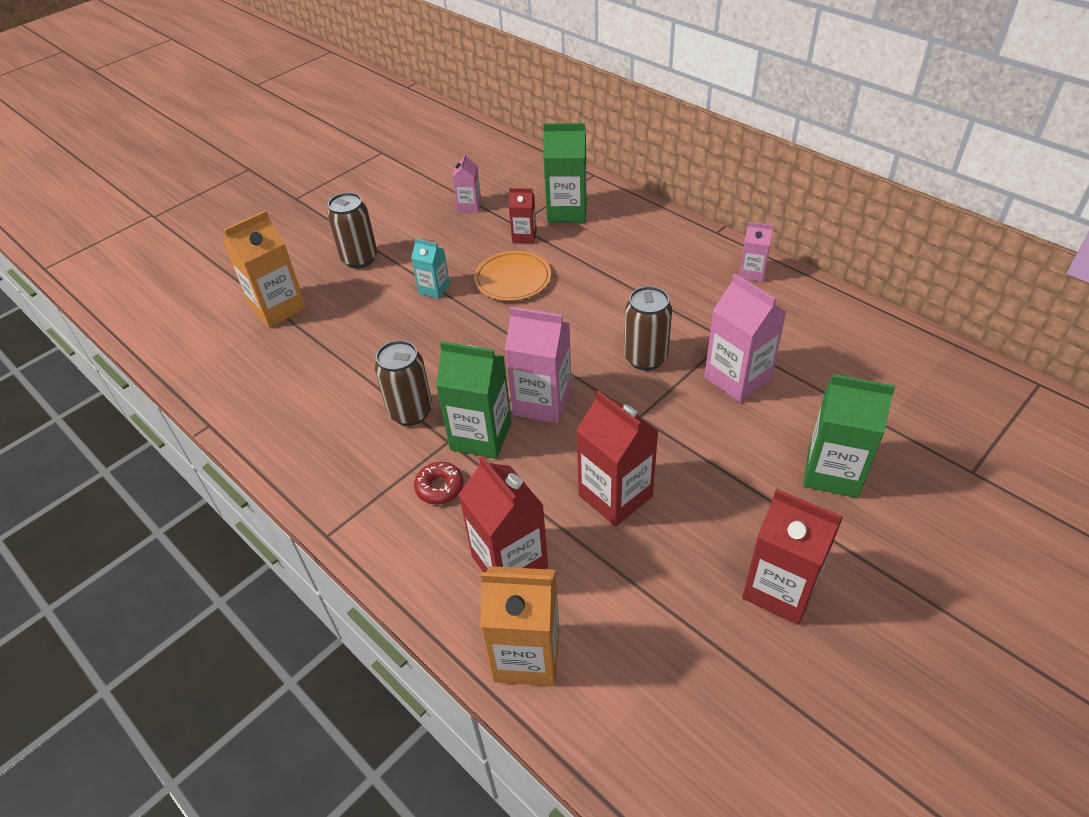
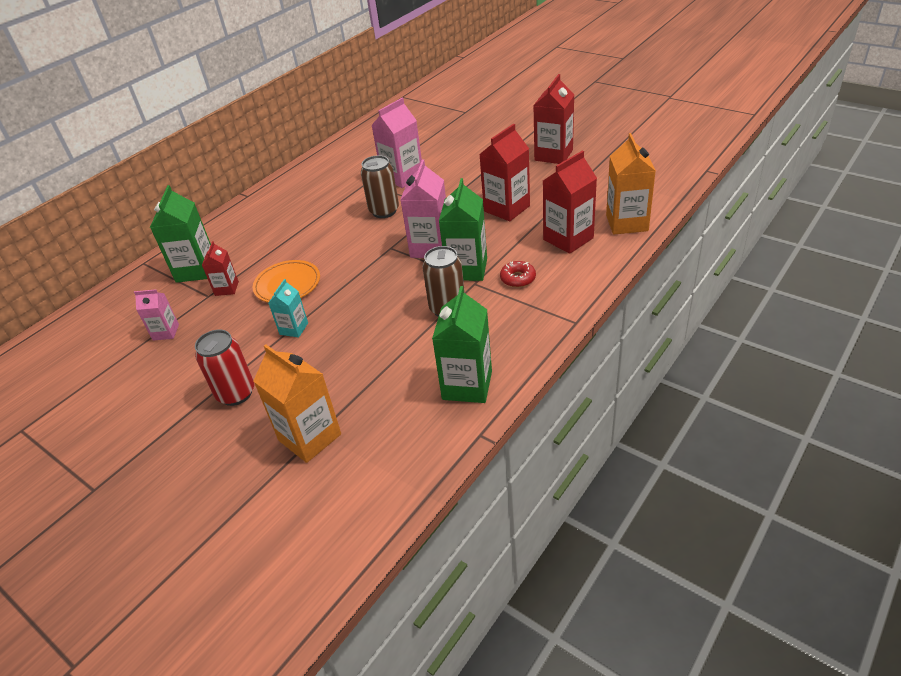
camera: 95 degrees left, 5 degrees down
brown can [327,192,377,269] -> red can [195,330,254,406]
pink carton [739,222,774,282] -> none
green carton [803,374,895,498] -> green carton moved to [432,286,492,403]

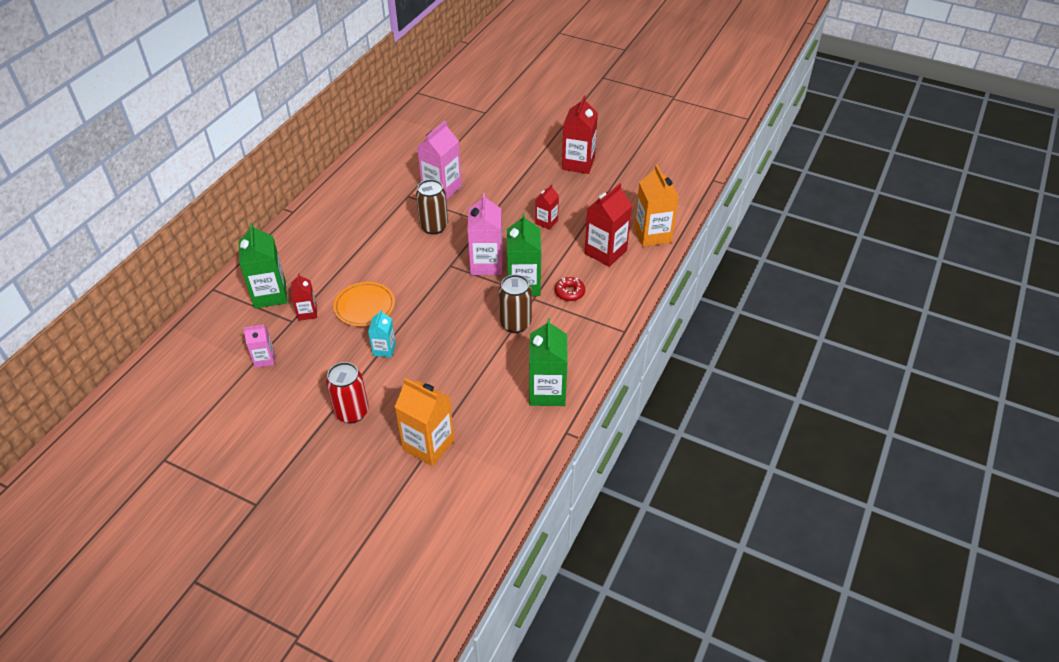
camera: 15 degrees left, 5 degrees up
red carton [479,124,530,221] -> red carton [535,184,559,230], size x0.56

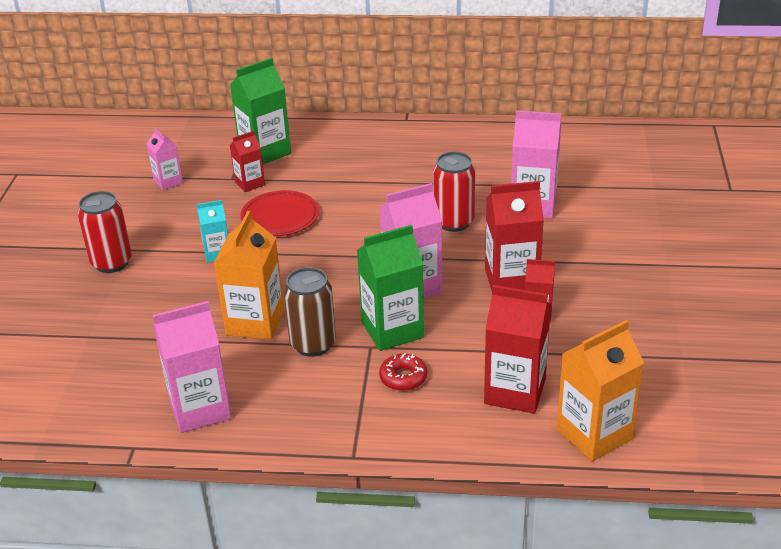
camera: 70 degrees right, 10 degrees down
orange plate [333,282,395,326] -> red plate [240,190,319,236]
orange carton [395,378,454,467] -> orange carton moved to [214,211,284,340]
brown can [416,179,448,235] -> red can [433,152,475,232]
green carton [529,318,568,406] -> pink carton [153,301,231,433]
red carton [562,96,598,174] -> red carton moved to [485,181,544,290]

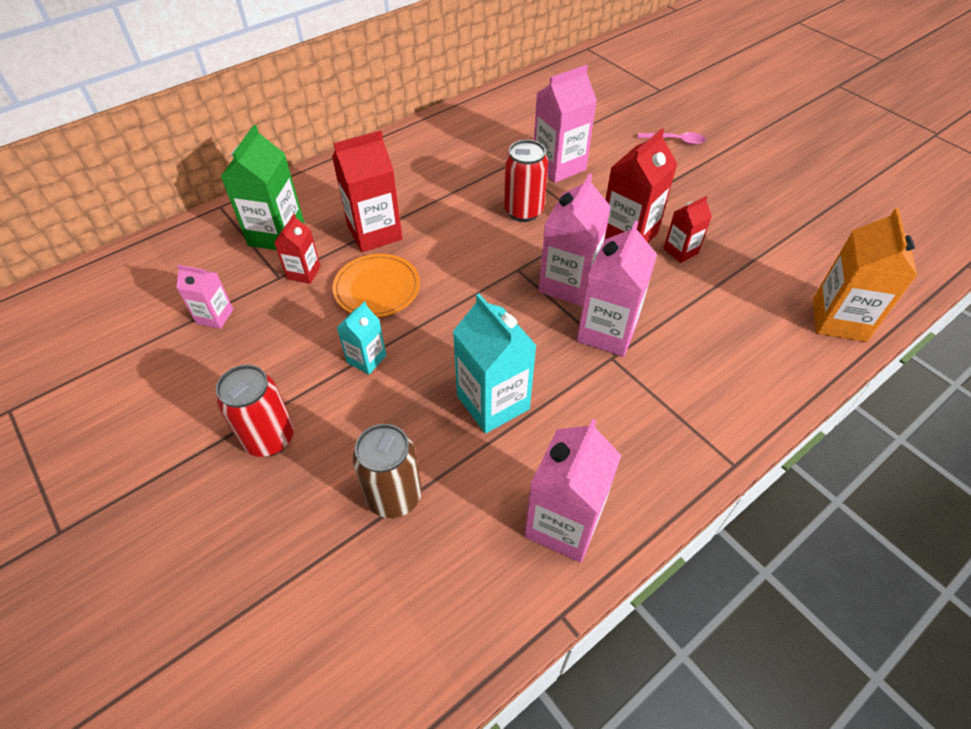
camera: 45 degrees left, 15 degrees up
orange carton [214,211,284,340] -> turquoise carton [453,294,537,433]
red plate [240,190,319,236] -> orange plate [332,254,420,317]
brown can [284,267,336,357] -> brown can moved to [353,424,422,518]
green carton [357,225,424,351] -> pink carton [577,221,657,357]
red donut [379,353,427,391] -> none
red carton [484,285,551,414] -> red carton moved to [332,130,403,252]
none -> pink spoon [638,132,706,145]

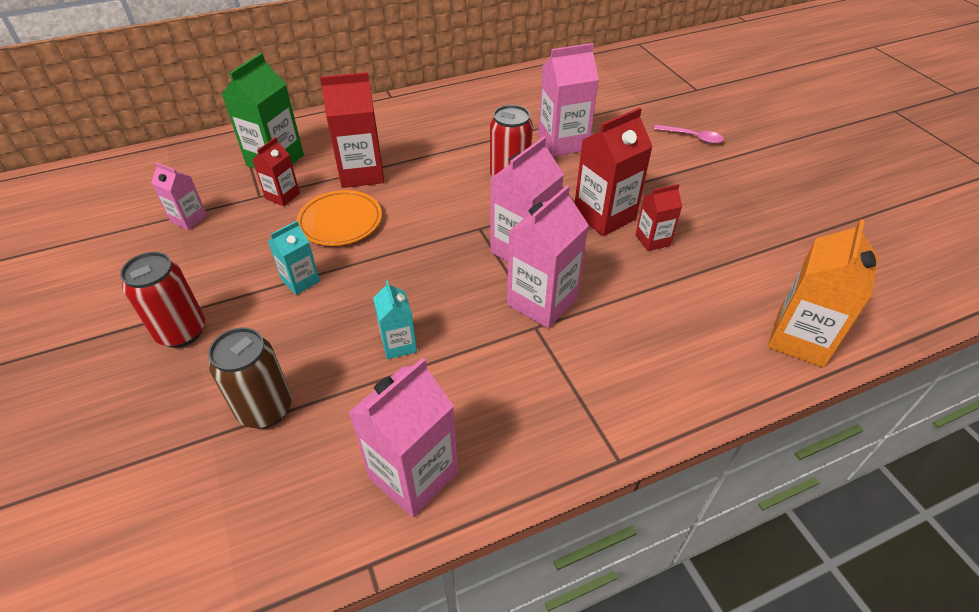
camera: 15 degrees right, 5 degrees down
turquoise carton [453,294,537,433] -> turquoise carton [373,280,417,359], size x0.56

